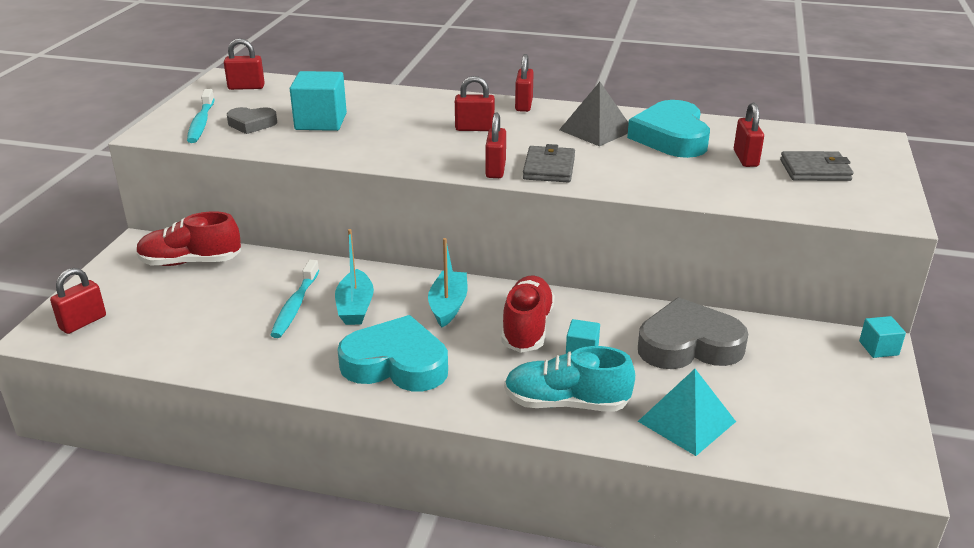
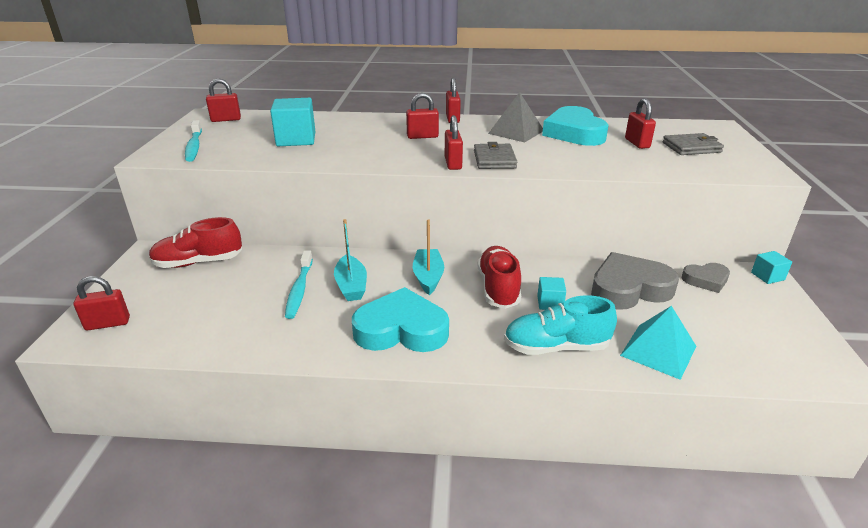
camera: 10 degrees left, 0 degrees up
red padlock [50,268,106,334] -> red padlock turned 45 degrees clockwise [74,276,130,330]
grey heart [227,107,277,134] -> grey heart moved to [682,263,730,293]

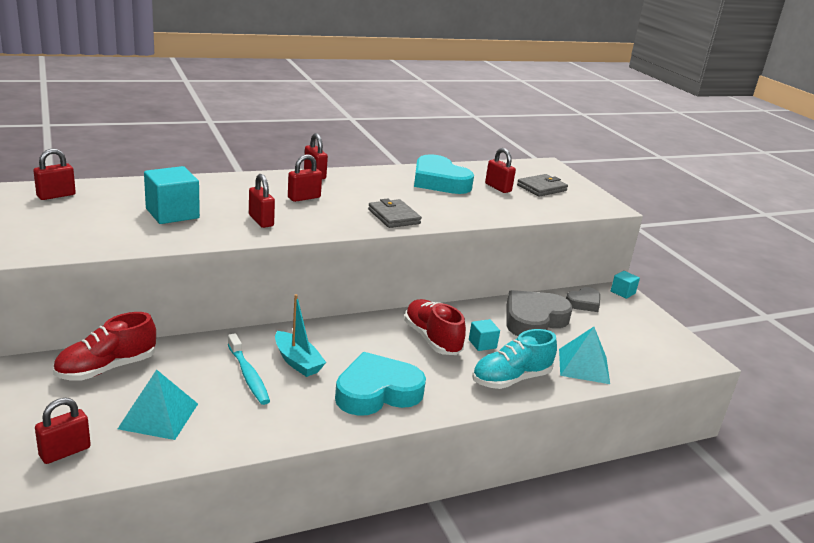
camera: 30 degrees left, 5 degrees down
turquoise toothbrush [185,120,202,162] -> none
turquoise boat [412,219,444,295] -> none
red padlock [445,115,463,170] -> red padlock moved to [249,174,275,228]
grey pyramid [488,92,543,142] -> none
none -> turquoise pyramid [118,369,198,440]

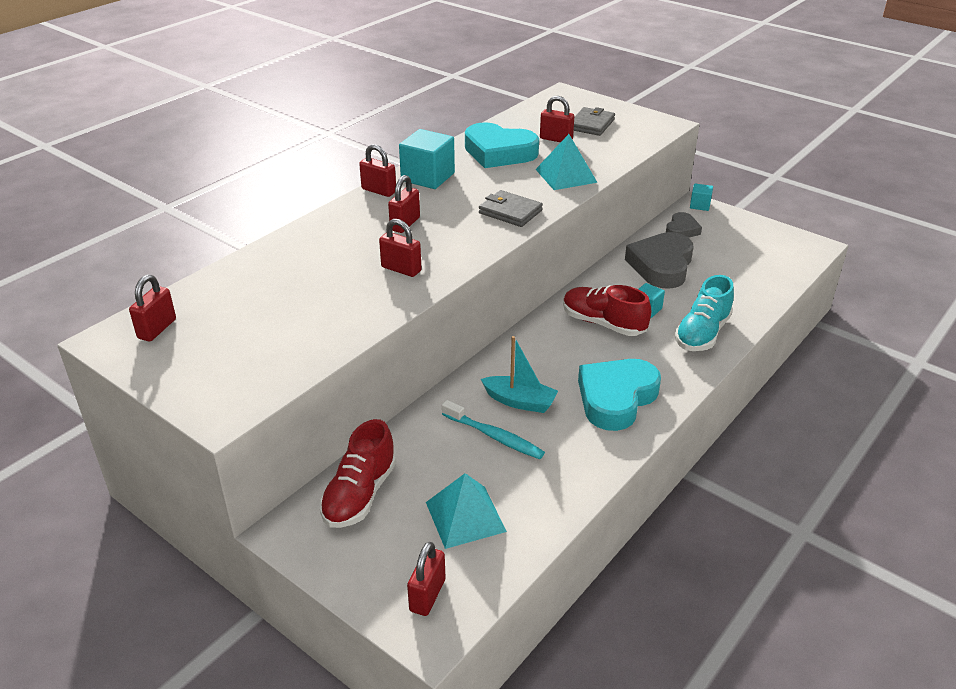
camera: 25 degrees left, 10 degrees up
turquoise cube [144,166,200,224] -> turquoise cube moved to [399,129,455,189]
turquoise pyramid [559,327,610,384] -> turquoise pyramid moved to [535,134,598,190]

